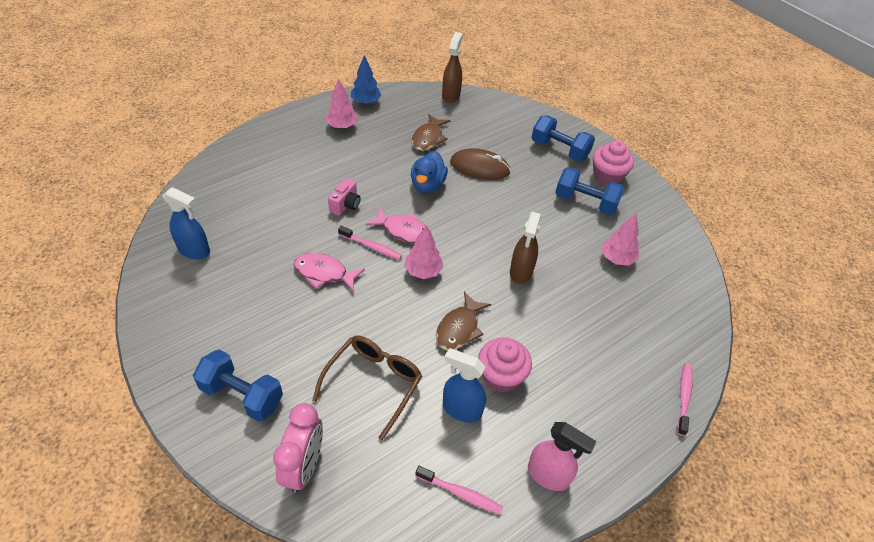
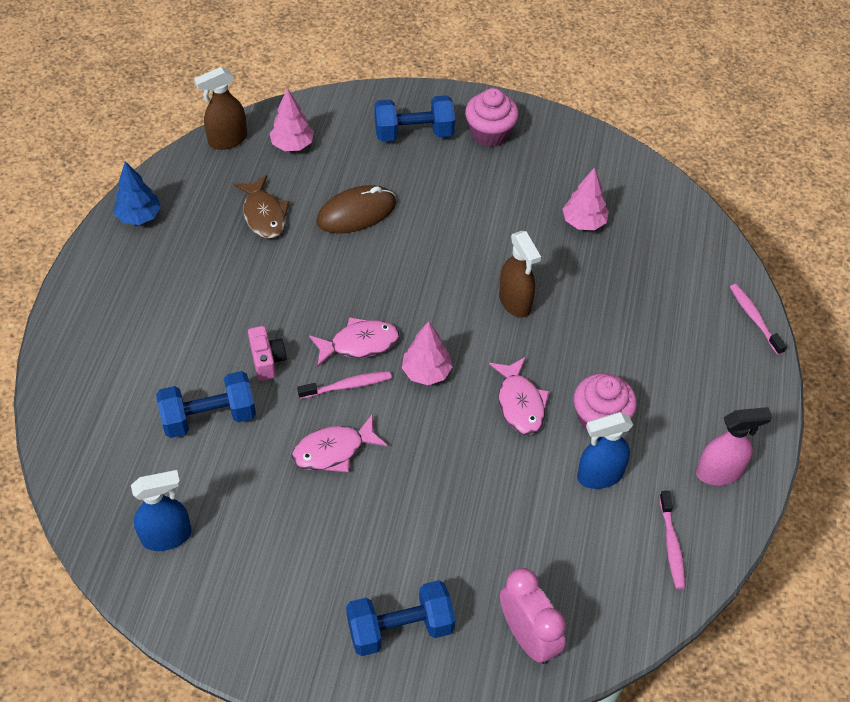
camera: 40 degrees left, 5 degrees up
brown glasses [312,336,422,440] -> none
pink tree [325,78,358,129] -> pink tree moved to [269,88,314,151]
blue duck [411,151,448,193] -> none
pink toothbrush [415,466,503,515] -> pink toothbrush turned 105 degrees clockwise [659,491,685,589]
brown fish [436,292,491,351] -> pink fish [489,357,550,435]
brown spray bottle [442,32,463,103] -> brown spray bottle turned 90 degrees counterclockwise [194,67,247,150]
blue dumbbell [555,167,625,215] -> blue dumbbell moved to [156,371,256,438]

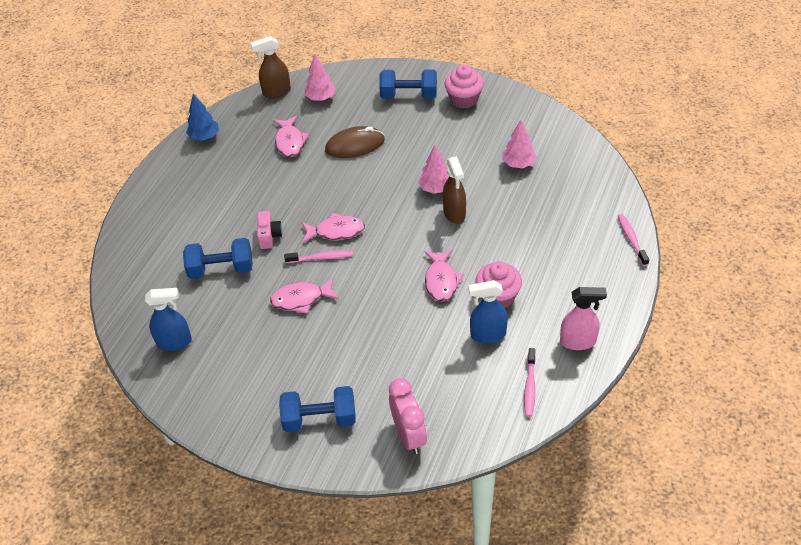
camera: 15 degrees right, 5 degrees down
brown fish [234,175,289,239] -> pink fish [273,116,309,157]
pink tree [402,321,452,385] -> pink tree moved to [418,145,449,194]

